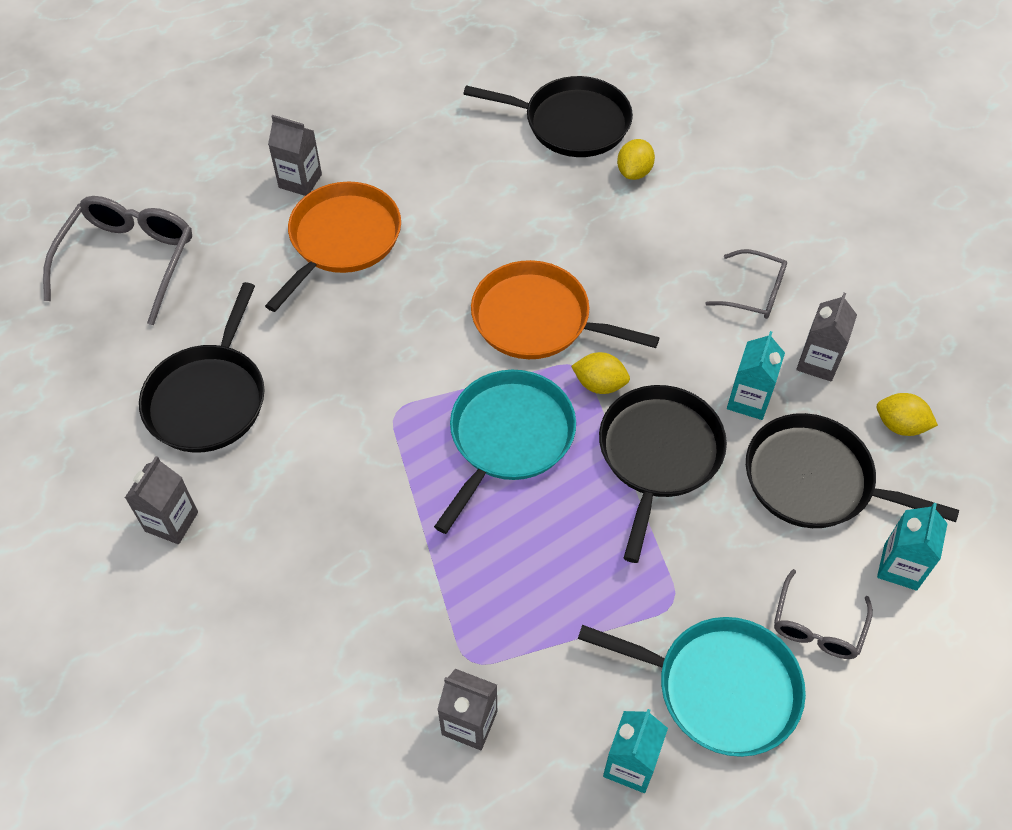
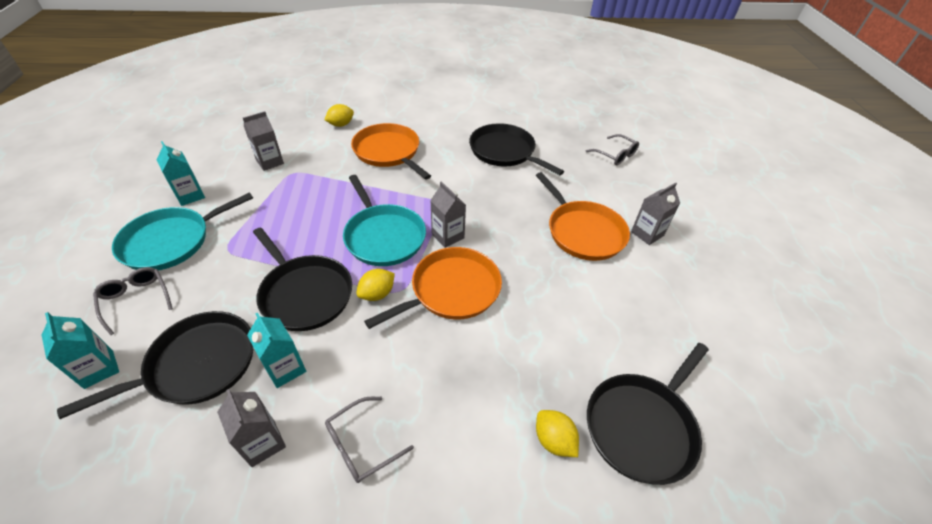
camera: 120 degrees right, 10 degrees down
grey glasses [43,196,192,325] -> grey glasses [585,134,639,165], size x0.58
grey carton [125,456,198,544] -> grey carton moved to [430,181,466,248]
yellow lemon [877,393,938,436] -> yellow lemon moved to [324,104,354,127]
none -> orange pan [351,123,431,180]

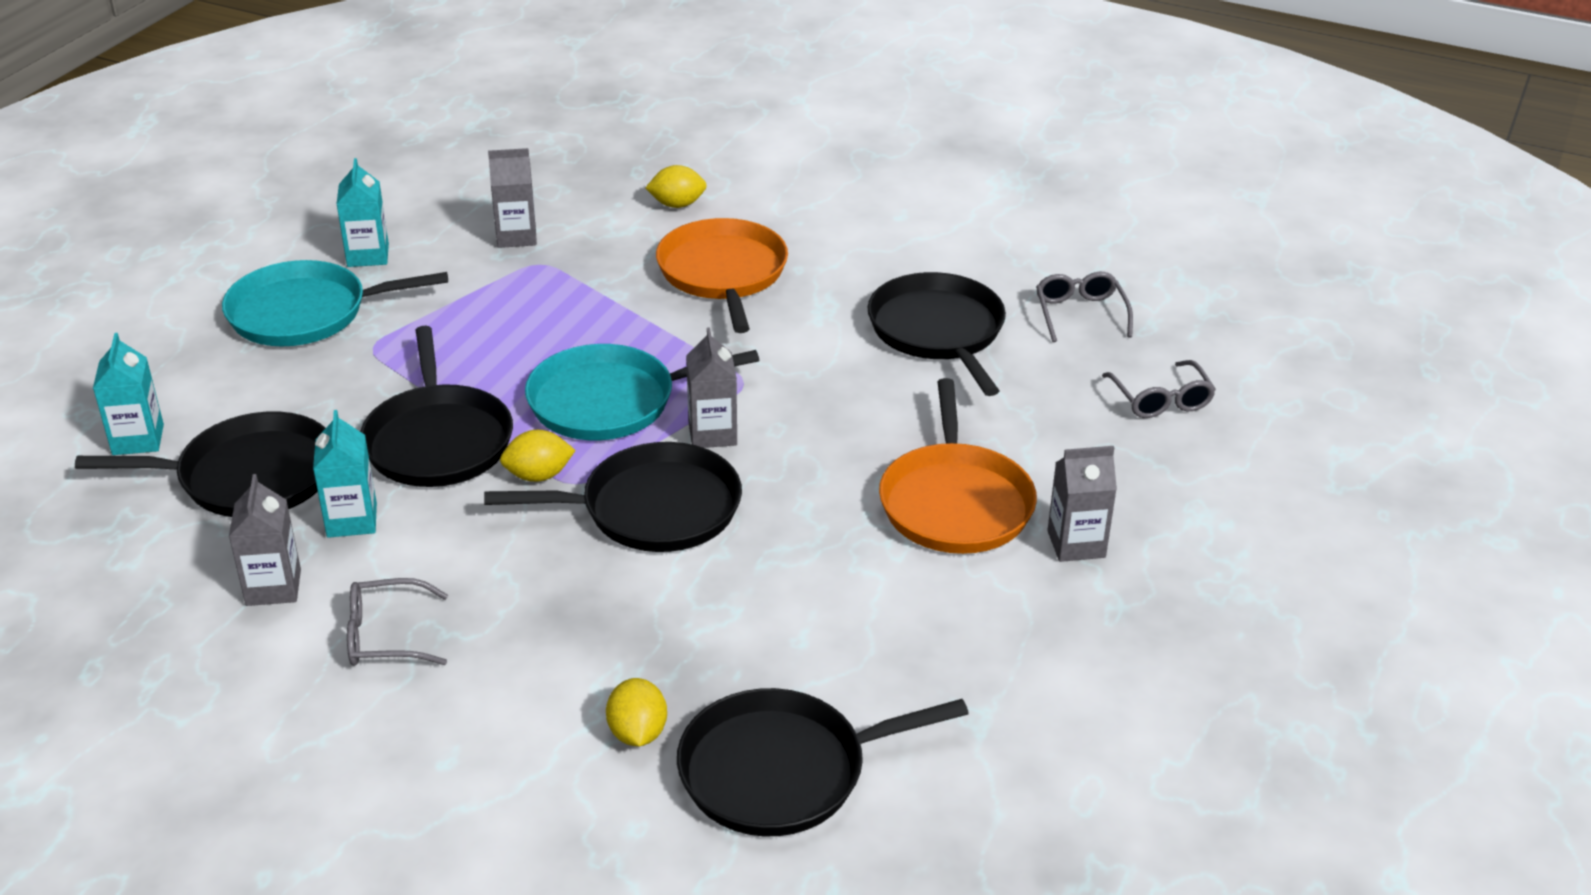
camera: 30 degrees right, 10 degrees down
grey glasses [93,267,173,335] -> grey glasses moved to [1036,272,1133,342]
turquoise pan [343,175,426,266] -> turquoise pan turned 75 degrees clockwise [525,344,759,440]
orange pan [364,247,502,329] -> black pan [484,442,742,552]

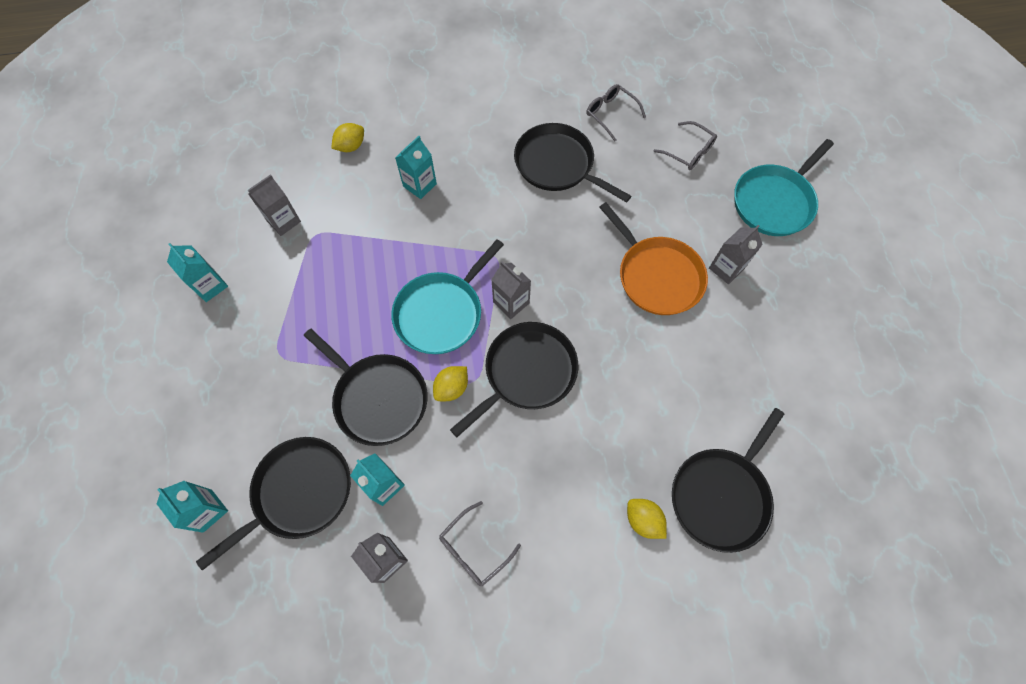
camera: 35 degrees left, 30 degrees up
turquoise pan [222,260,448,346] -> turquoise pan moved to [734,139,834,236]
orange pan [656,218,788,333] -> turquoise carton [395,136,437,199]

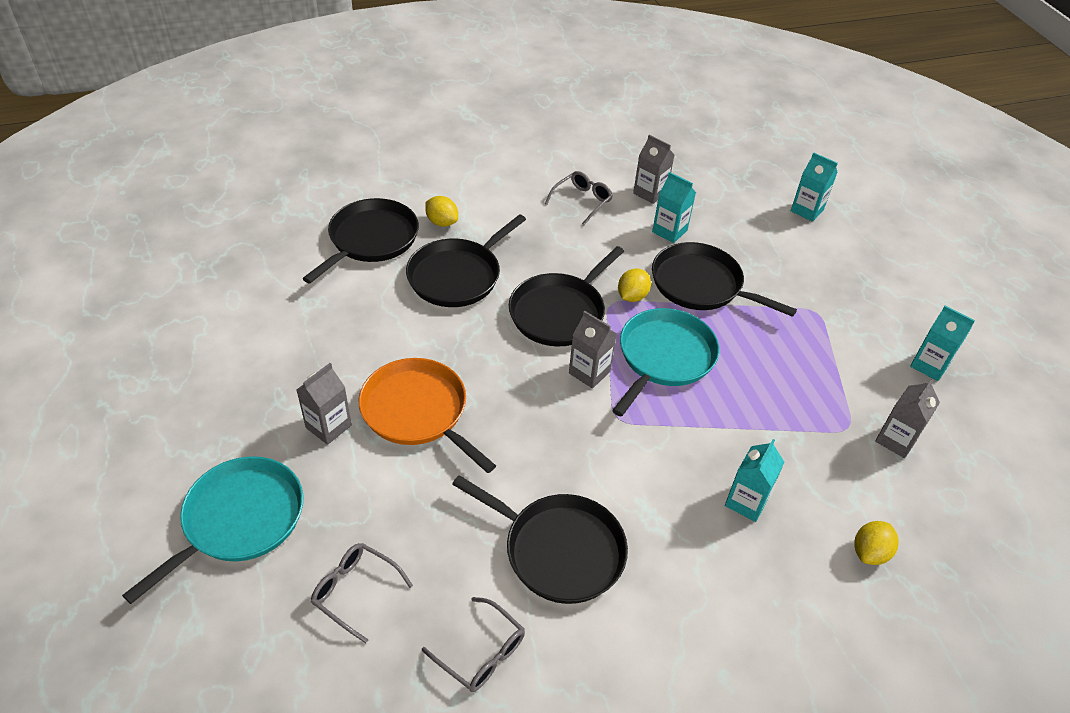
camera: 170 degrees right, 20 degrees down
black pan [196,437,351,571] -> black pan moved to [406,214,526,307]

